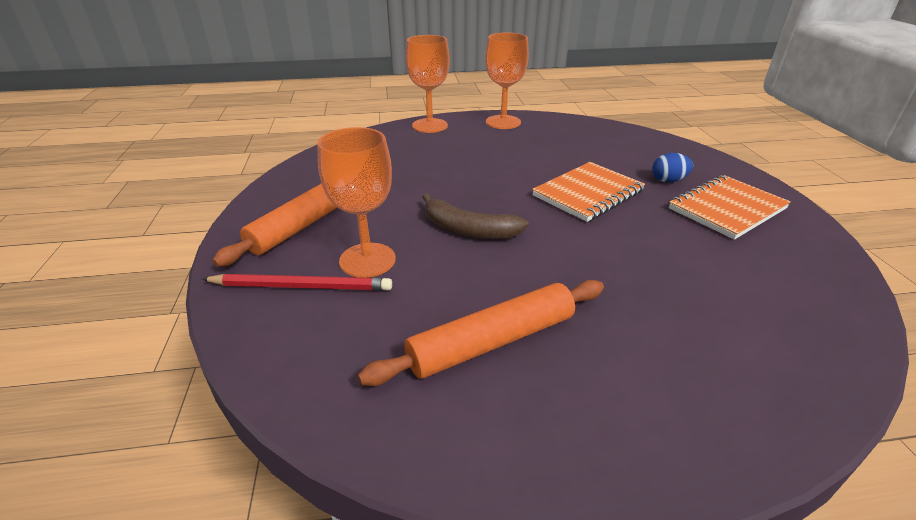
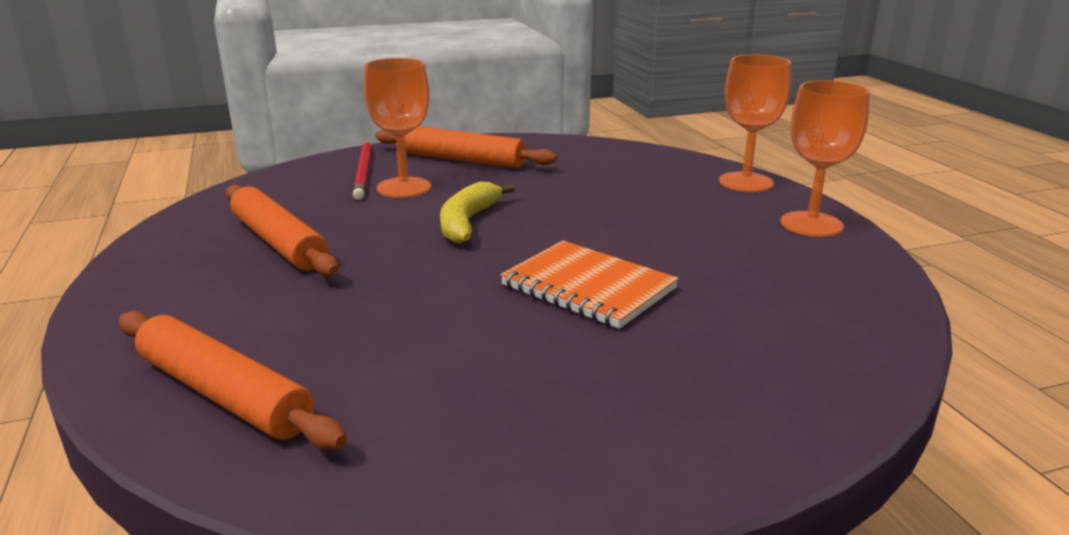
camera: 80 degrees right, 10 degrees down
brown banana [422,194,529,239] -> yellow banana [440,182,515,244]
blue egg [652,153,693,182] -> none
orange notebook [669,175,791,240] -> none
none -> orange rolling pin [119,311,347,450]

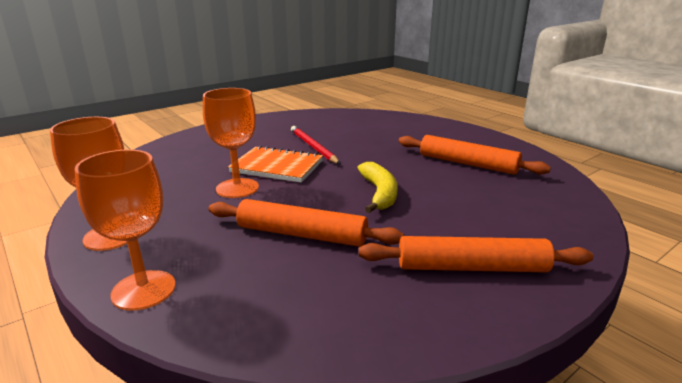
camera: 160 degrees right, 0 degrees up
orange rolling pin [119,311,347,450] -> orange rolling pin moved to [208,199,404,247]
red pencil [353,141,372,200] -> red pencil moved to [291,126,340,164]
orange goblet [363,58,431,198] -> orange goblet moved to [203,88,259,198]

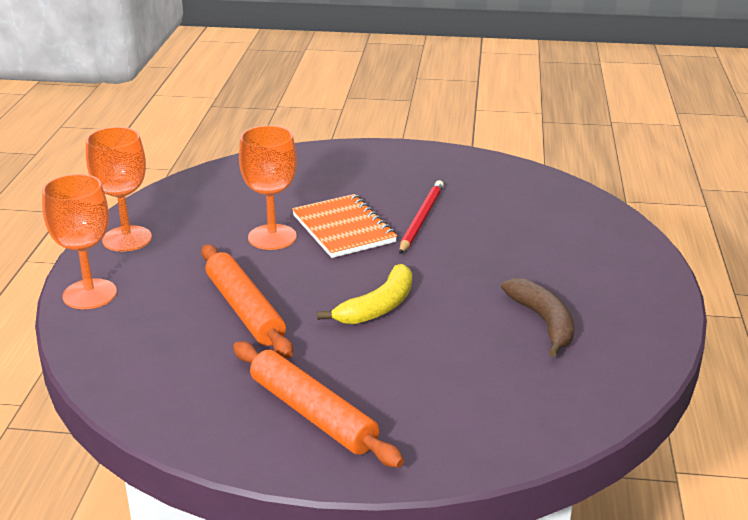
camera: 45 degrees right, 5 degrees up
orange rolling pin [399,135,551,175] -> brown banana [501,278,574,357]

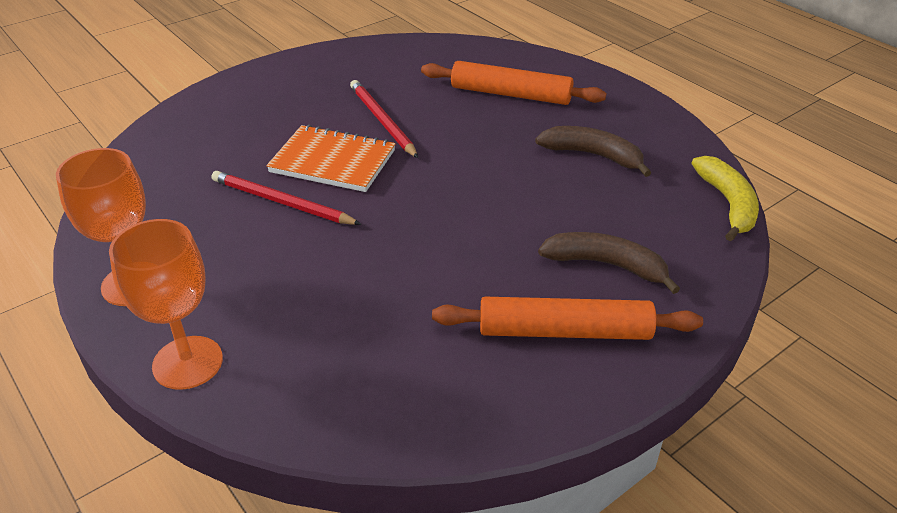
camera: 45 degrees left, 10 degrees up
orange rolling pin [201,244,293,358] -> orange rolling pin moved to [421,61,606,105]
orange goblet [239,125,297,250] -> red pencil [212,171,362,225]
yellow banana [317,264,412,325] -> yellow banana moved to [692,156,759,241]
none -> brown banana [538,232,680,294]

